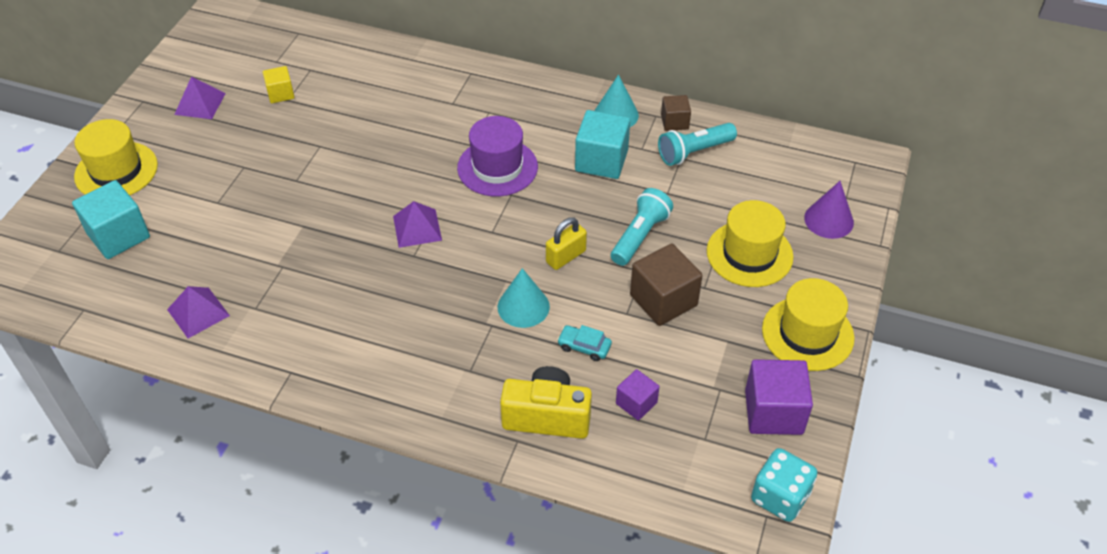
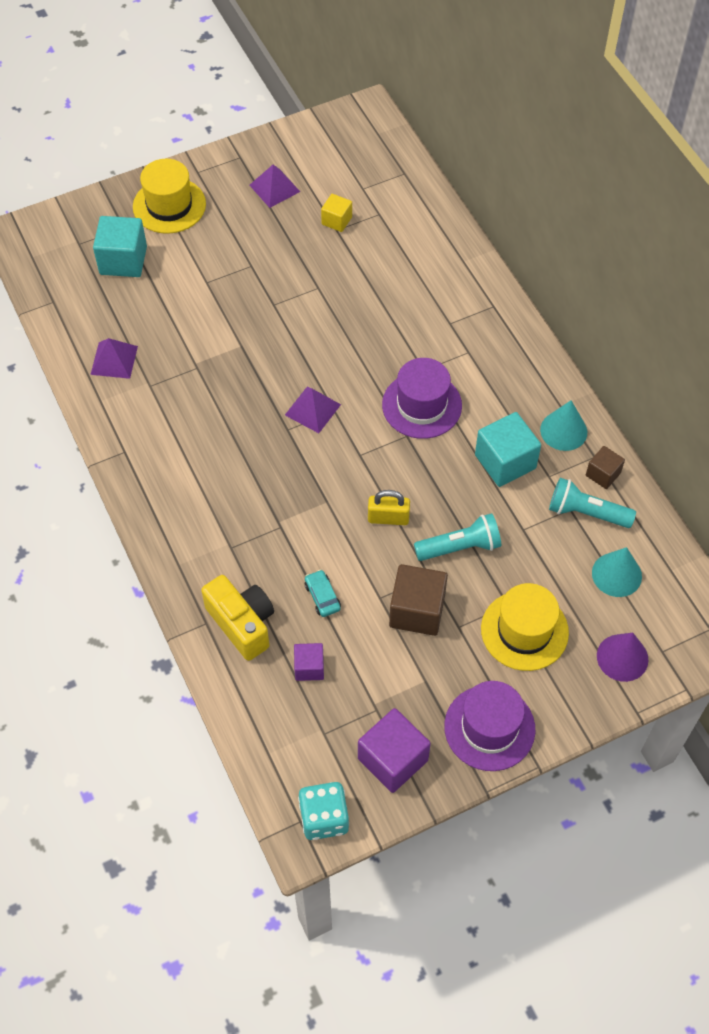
camera: 45 degrees right, 10 degrees up
turquoise cone [497,268,550,328] -> turquoise cone moved to [592,547,642,597]
yellow hat [762,278,855,371] -> purple hat [444,681,535,771]

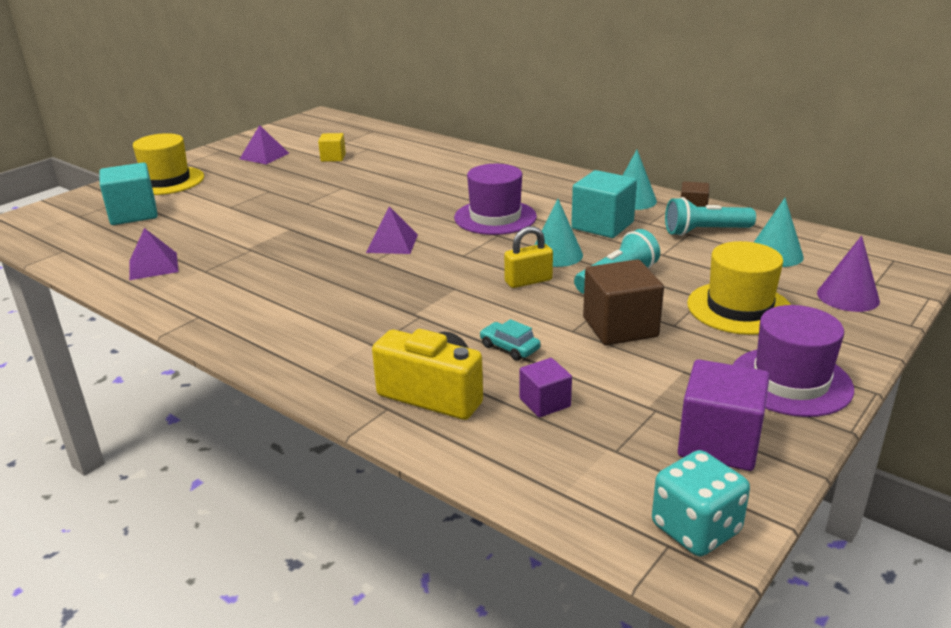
camera: 25 degrees left, 30 degrees down
none -> turquoise cone [535,199,583,267]

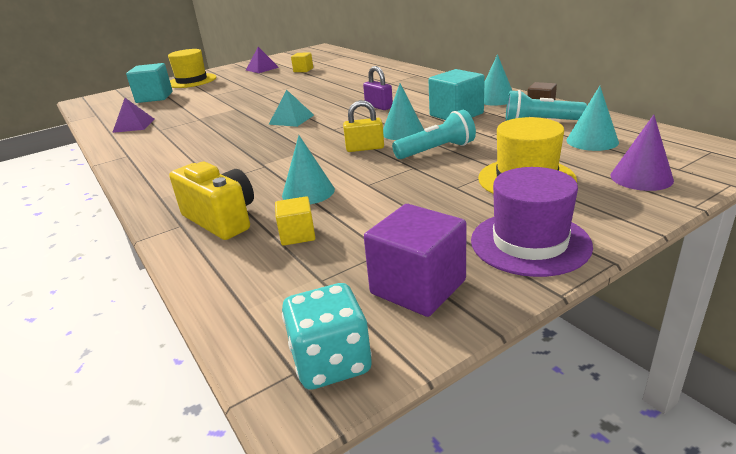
camera: 20 degrees right, 0 degrees up
purple pyramid [366,206,418,254] -> turquoise pyramid [269,90,314,127]
purple hat [454,164,537,235] -> purple padlock [363,66,393,110]
turquoise car [480,319,541,361] -> turquoise cone [282,135,335,204]
purple cube [520,358,572,417] -> yellow cube [275,196,315,246]
brown cube [583,259,664,345] -> none

